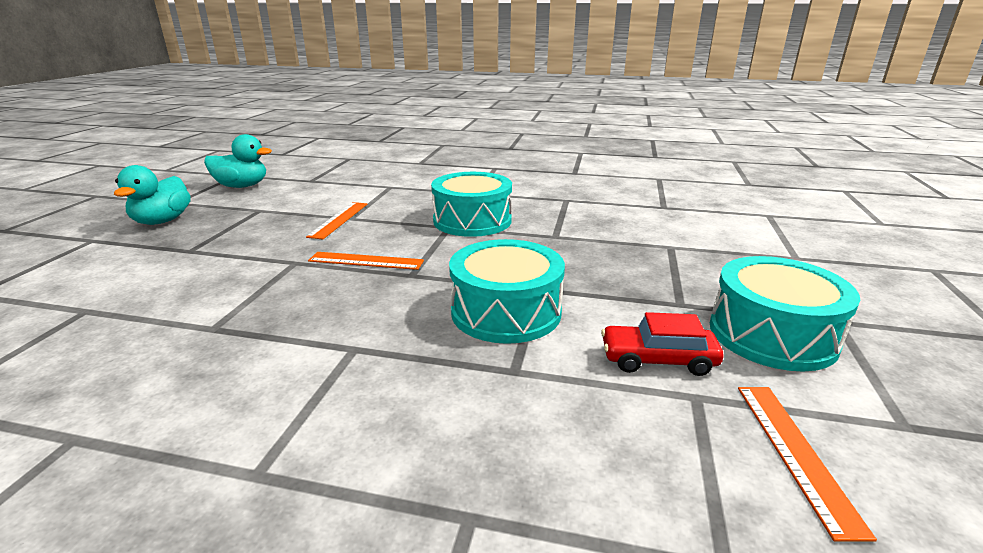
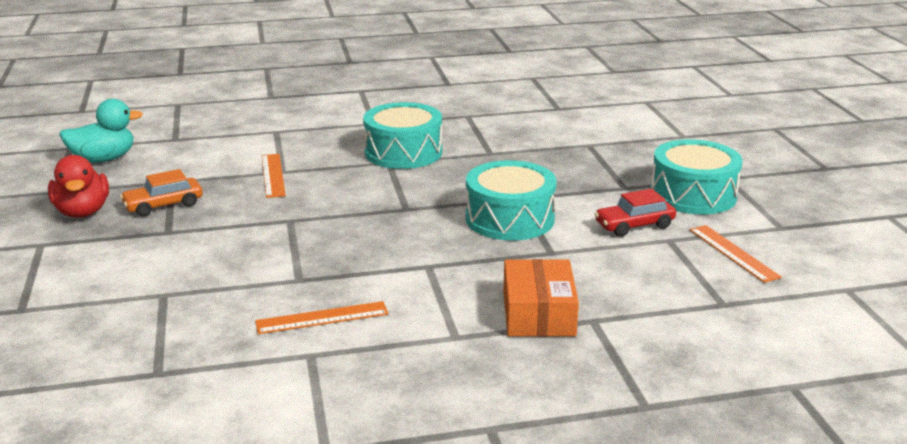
camera: 25 degrees left, 0 degrees up
turquoise duck [114,165,191,225] -> red duck [48,155,109,218]
orange ruler [308,252,424,270] -> orange ruler moved to [255,301,388,334]
none -> orange car [120,169,203,217]
none -> orange box [503,259,579,337]

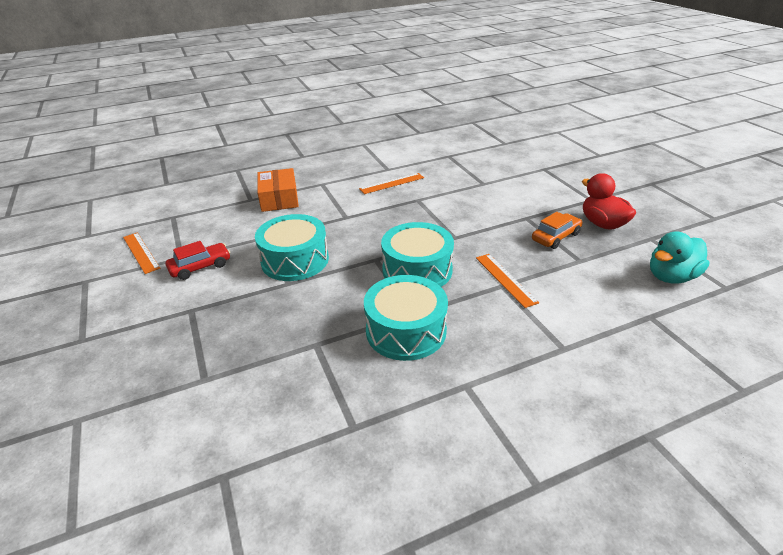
camera: 170 degrees right, 10 degrees up
turquoise drum [651,139,742,214] -> turquoise drum moved to [381,222,454,287]

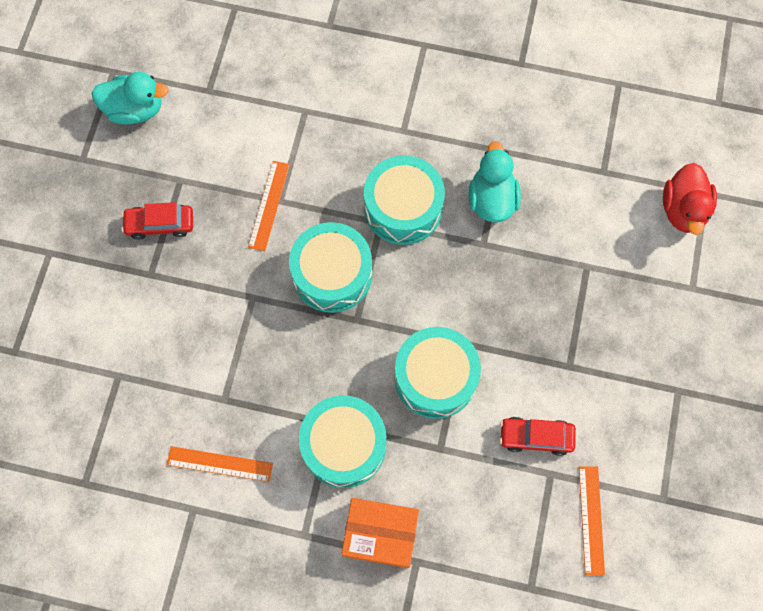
camera: 145 degrees left, 35 degrees up
orange box [257,168,299,212] -> orange box turned 75 degrees clockwise [341,498,419,568]
orange car [532,212,583,249] -> red car [122,202,193,240]
red duck [582,173,636,230] -> red duck moved to [663,163,717,235]
none -> turquoise drum [299,395,387,488]
none -> turquoise duck [469,141,521,222]

